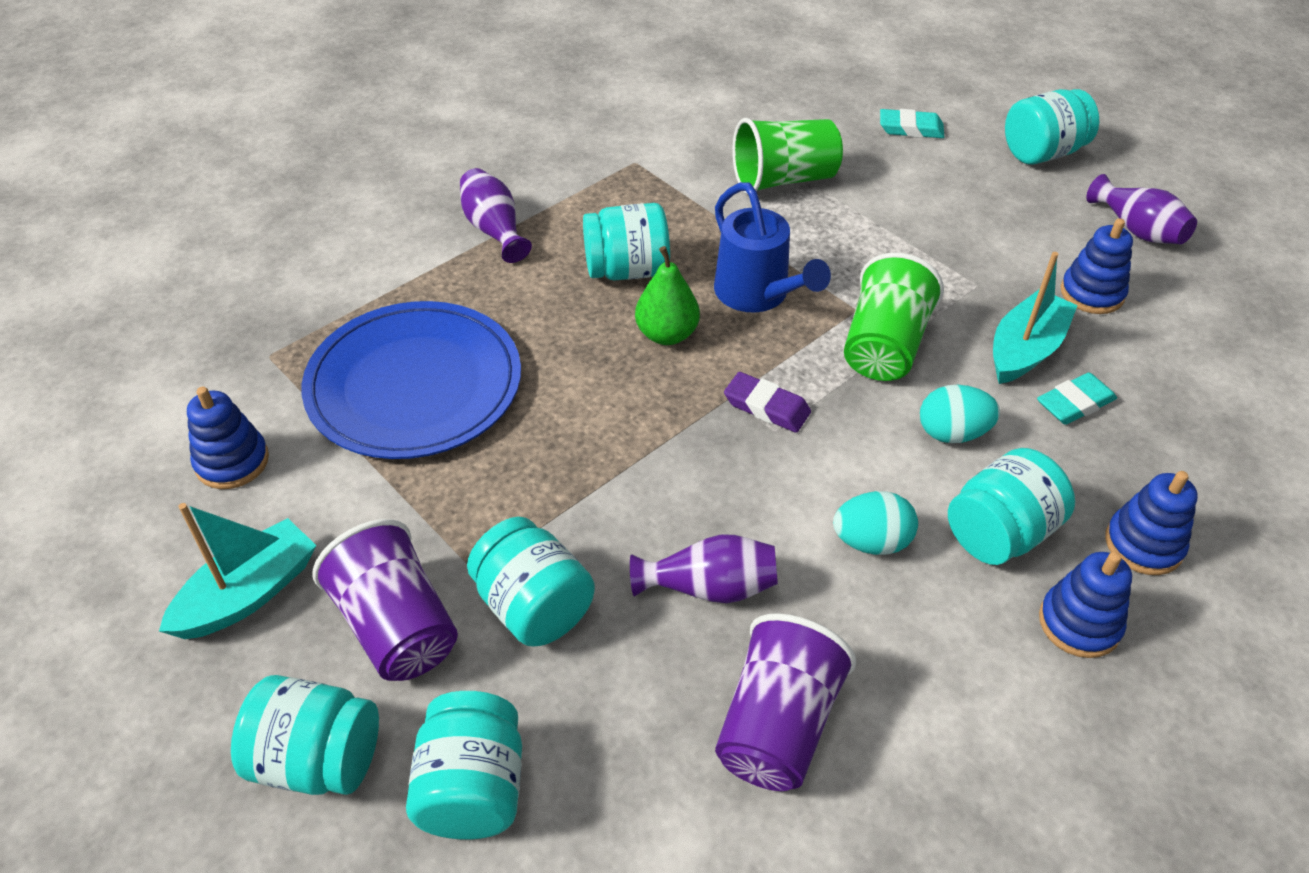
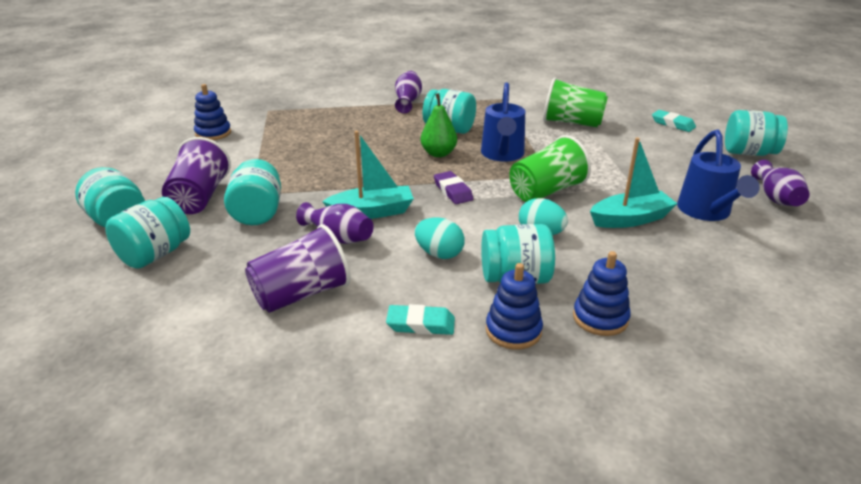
camera: 35 degrees right, 15 degrees down
turquoise boat [159,503,316,639] -> turquoise boat moved to [322,131,414,219]
blue plate [302,301,521,459] -> none
turquoise eraser [1037,372,1117,425] -> turquoise eraser moved to [386,304,455,335]
blue stacking toy [1060,218,1133,314] -> blue watering can [677,130,760,221]

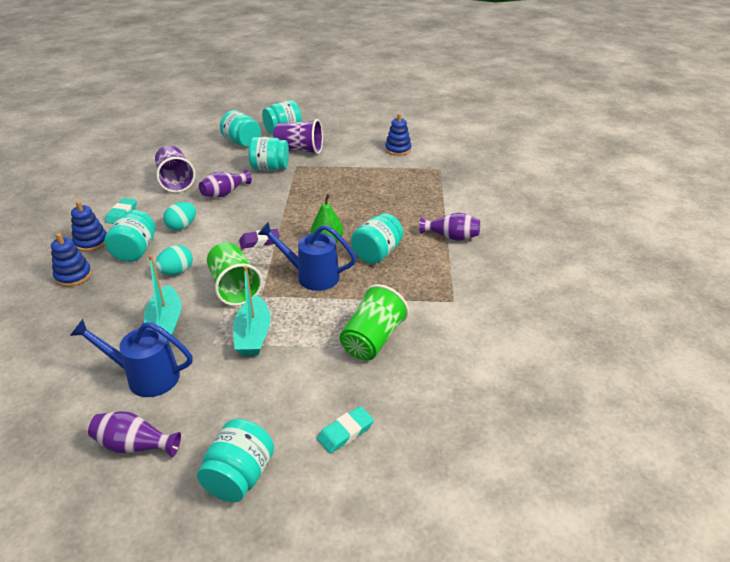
camera: 100 degrees right, 5 degrees up
turquoise boat [322,131,414,219] -> turquoise boat moved to [233,265,271,356]

